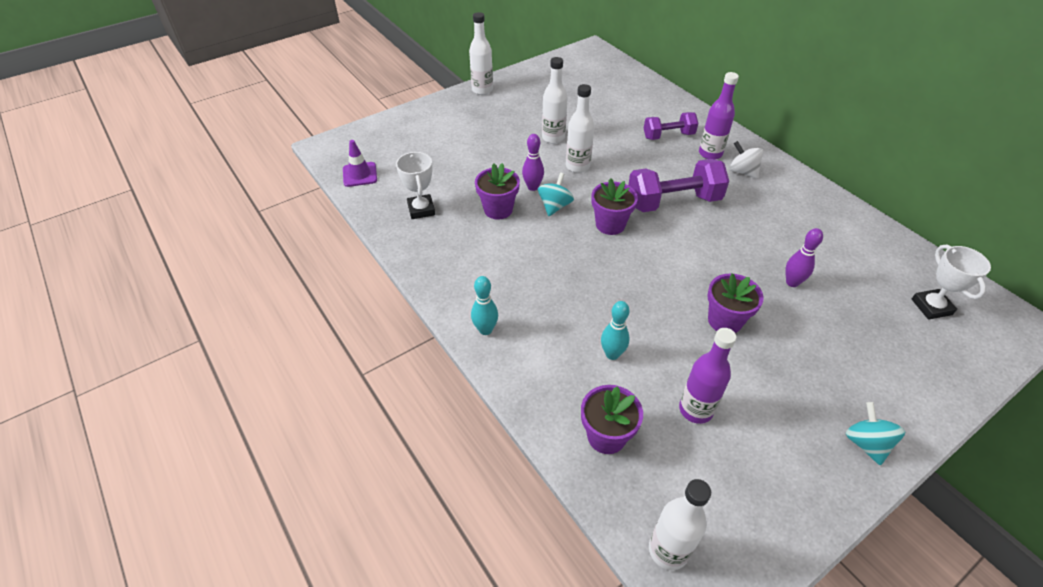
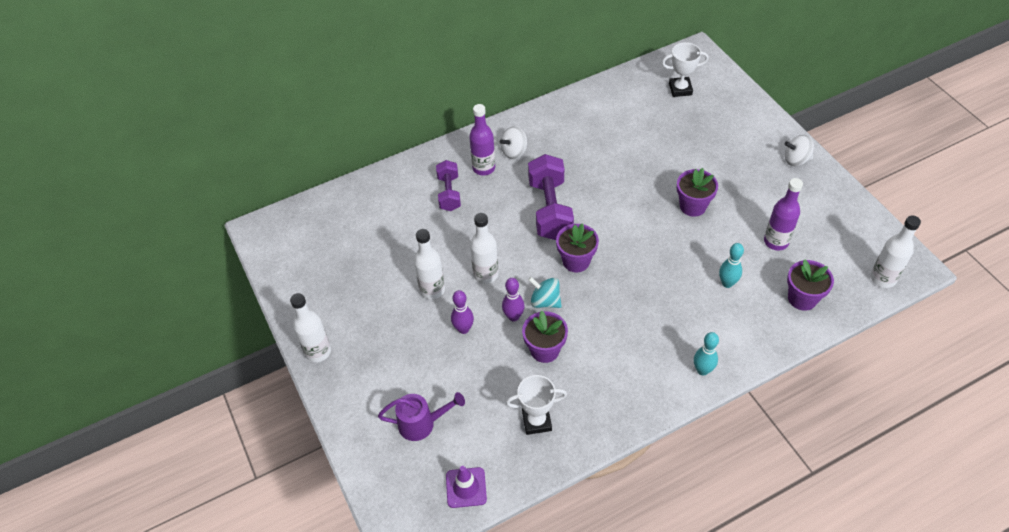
camera: 80 degrees left, 5 degrees up
purple bowling pin [785,228,823,287] -> purple bowling pin moved to [451,290,474,334]
turquoise spinning top [846,402,905,465] -> white spinning top [784,135,814,166]
none -> purple watering can [378,392,465,441]

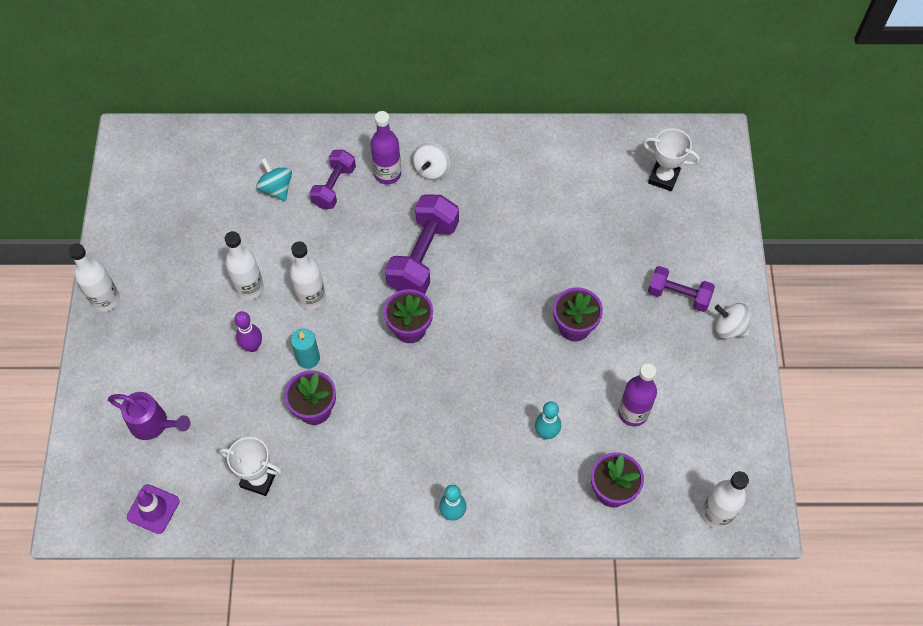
camera: 25 degrees right, 10 degrees up
white spinning top [500,126,527,159] -> white spinning top turned 60 degrees counterclockwise [412,142,450,180]
purple bowling pin [502,278,525,322] -> turquoise candle [291,328,320,369]
turquoise spinning top [528,277,562,308] -> turquoise spinning top moved to [256,158,292,201]
none -> purple dumbbell [648,266,715,312]

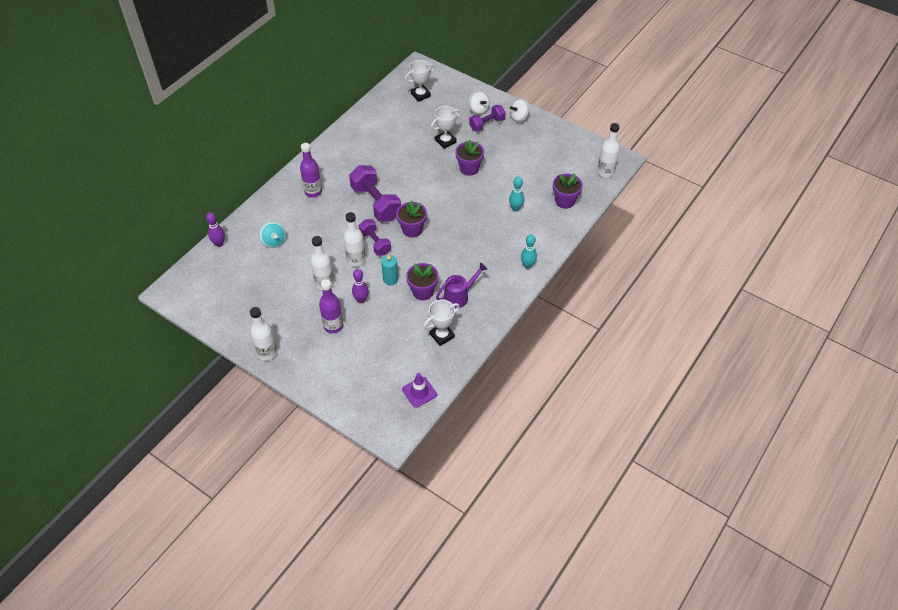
camera: 55 degrees left, 10 degrees down
purple watering can [108,392,190,440] -> purple watering can moved to [436,263,488,309]
turquoise spinning top [256,158,292,201] -> turquoise spinning top turned 120 degrees counterclockwise [259,222,286,248]
purple dumbbell [309,150,356,209] -> purple dumbbell moved to [358,219,391,256]
white spinning top [412,142,450,180] -> white spinning top moved to [468,91,490,115]
purple bottle [618,363,657,426] -> purple bottle moved to [319,279,343,333]
none -> purple bowling pin [206,212,225,247]
none -> white trophy [431,106,460,149]

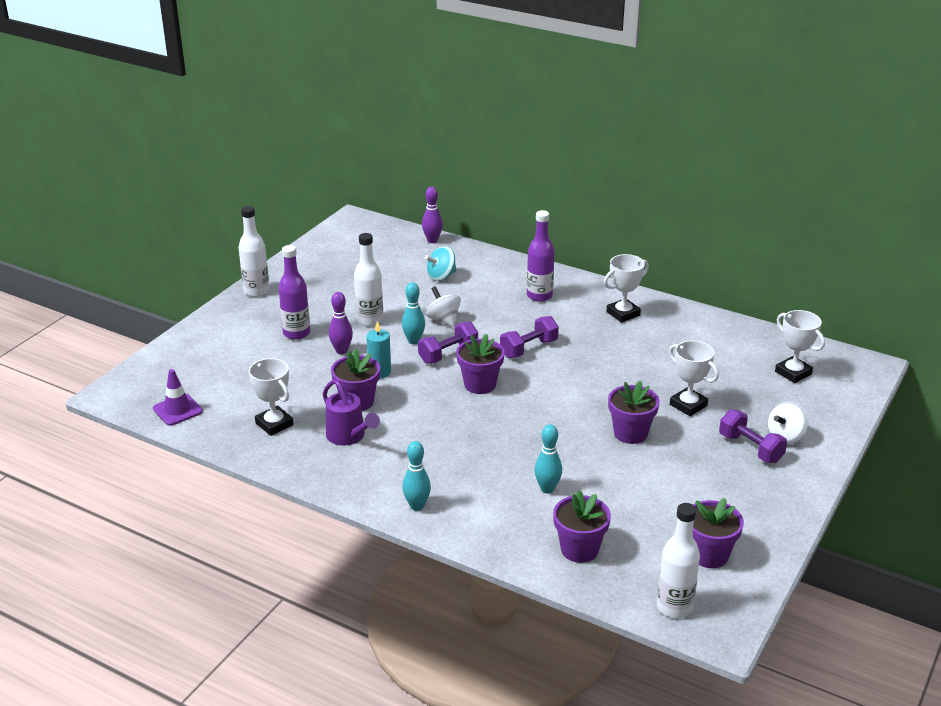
camera: 85 degrees right, 20 degrees down
white bottle [343,212,366,267] -> turquoise bowling pin [402,282,425,344]
purple dumbbell [349,165,401,222] -> purple dumbbell [500,316,559,358], size x0.61
white spinning top [510,98,529,122] -> white spinning top moved to [426,286,461,327]
none -> white trophy [604,254,649,323]
none -> purple flower pot [693,498,744,568]

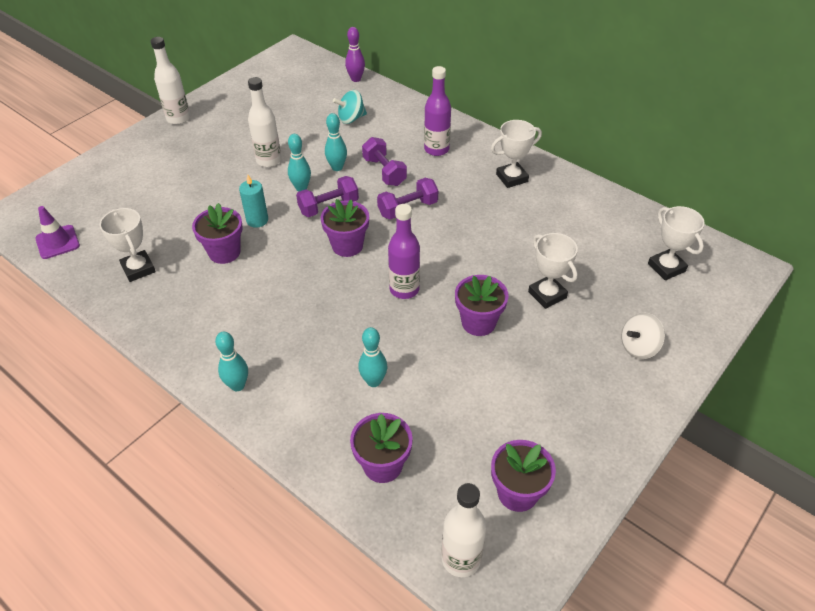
camera: 10 degrees right, 15 degrees up
purple bottle [279,245,310,340] -> purple bottle moved to [388,204,420,299]
purple watering can [323,379,380,446] -> none
purple bowling pin [329,292,353,354] -> none
white spinning top [426,286,461,327] -> turquoise bowling pin [325,113,347,171]
purple dumbbell [719,409,787,463] -> purple dumbbell moved to [362,137,407,186]

